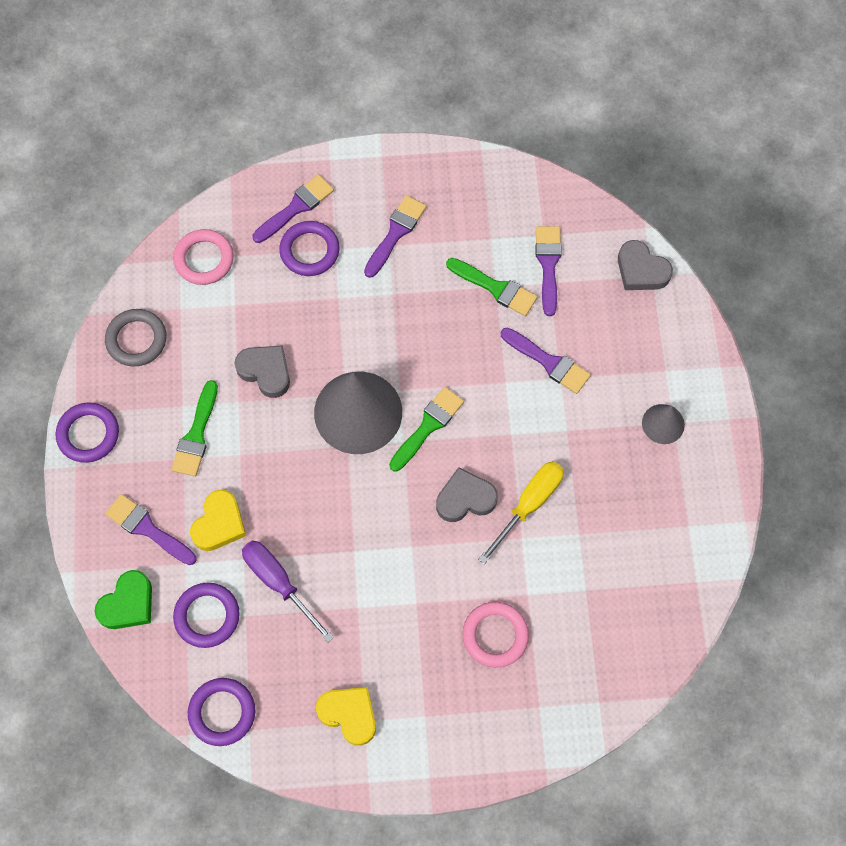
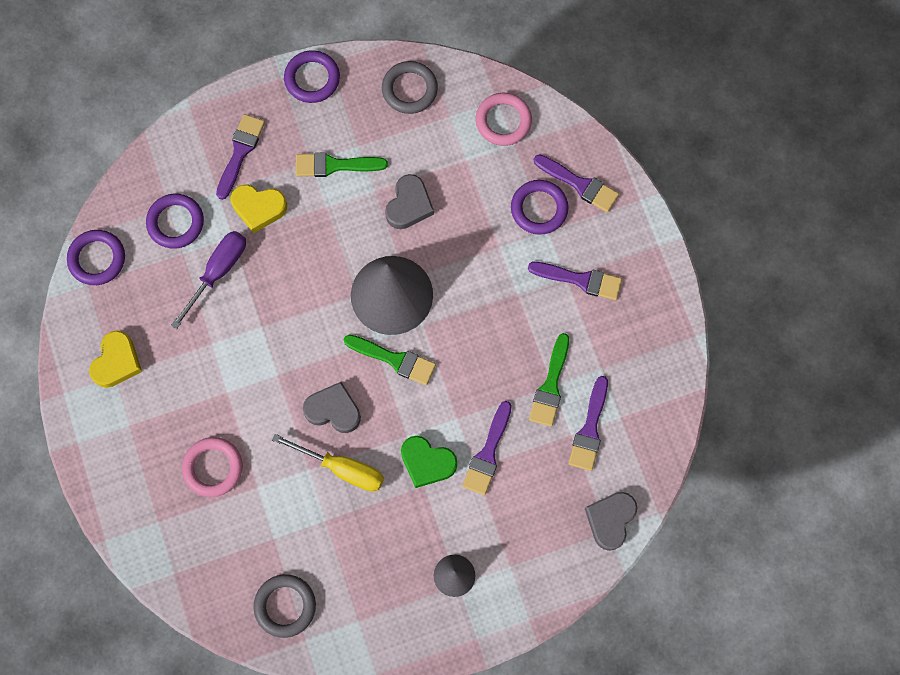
camera: 75 degrees right, 5 degrees up
green heart [94,570,152,629] -> green heart moved to [401,436,457,488]
grey heart [436,467,498,522] -> grey heart turned 45 degrees counterclockwise [303,382,361,433]
purple brush [535,226,562,316] -> purple brush turned 120 degrees clockwise [569,376,608,471]
none -> grey ring [254,574,316,638]

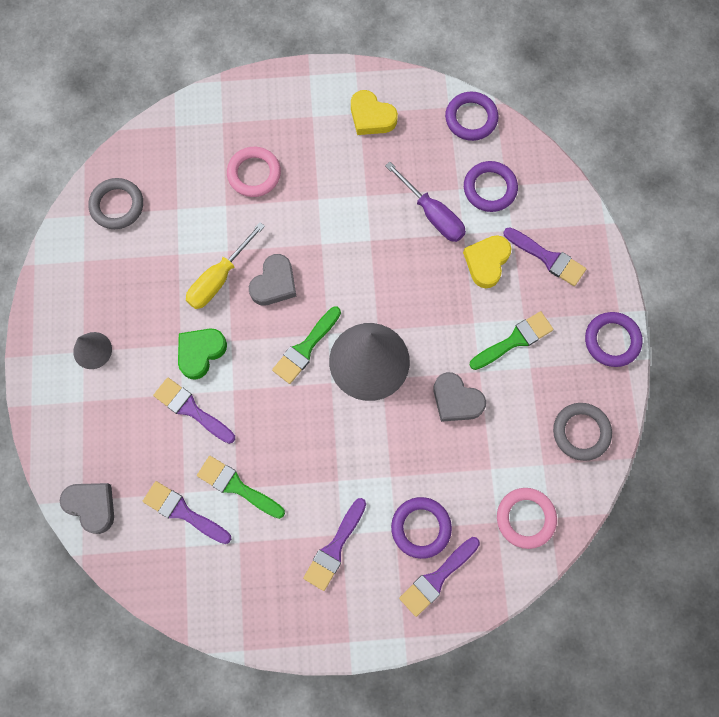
camera: 105 degrees right, 0 degrees up
green brush [296,152,388,177] -> green brush turned 45 degrees clockwise [470,311,553,370]

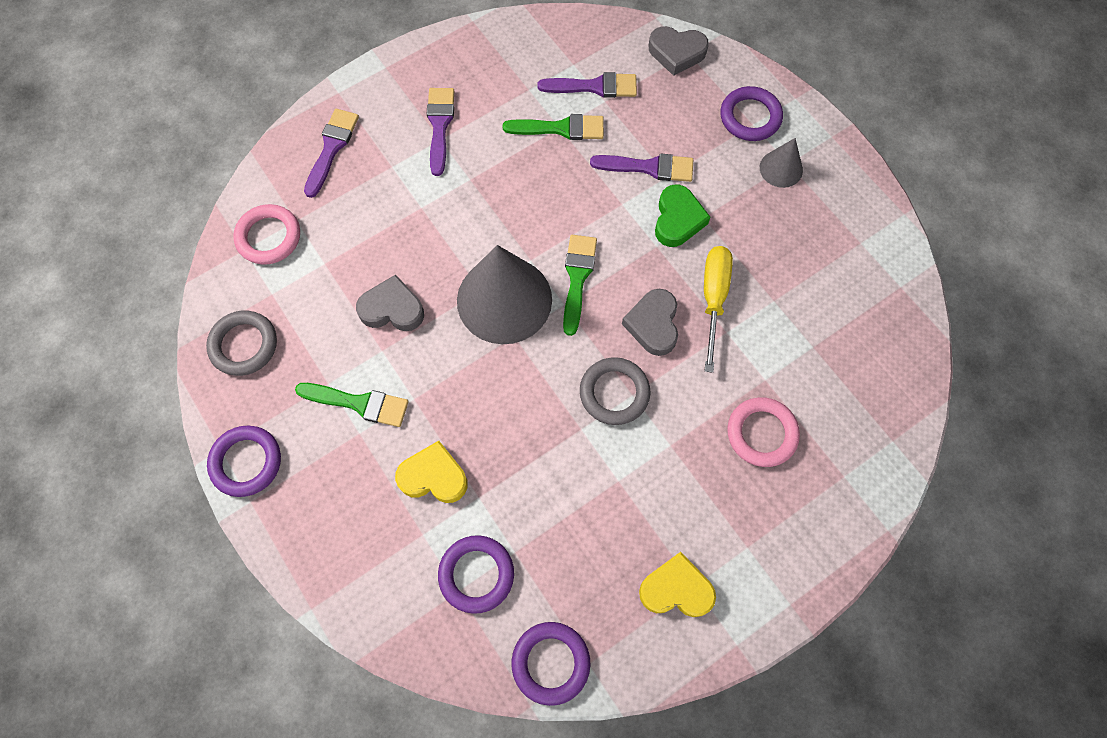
camera: 150 degrees right, 5 degrees down
grey ring [88,178,143,229] -> grey ring moved to [580,357,651,425]
purple screwdriver [385,162,466,242] -> none
purple ring [391,497,452,559] -> purple ring moved to [720,86,783,141]
yellow heart [463,235,511,288] -> yellow heart turned 75 degrees counterclockwise [395,441,468,503]
green brush [470,311,553,370] -> green brush turned 105 degrees counterclockwise [295,383,409,427]
purple brush [503,227,586,286] -> none

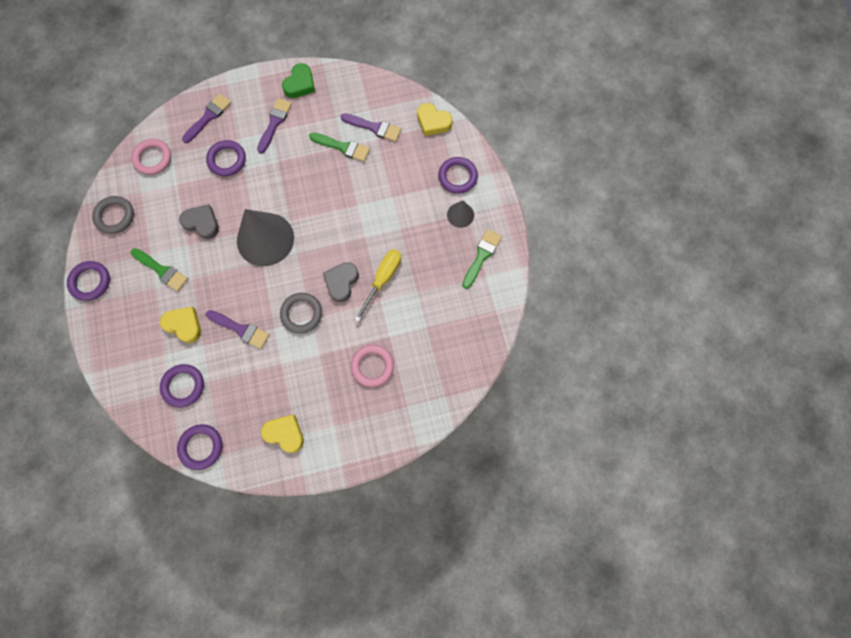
camera: 20 degrees right, 5 degrees up
green brush [563,235,597,336] -> green brush moved to [462,229,502,289]
purple brush [590,154,693,182] -> purple brush moved to [206,310,270,349]
grey heart [648,26,709,76] -> yellow heart [417,103,453,136]
green heart [655,185,711,247] -> green heart moved to [282,63,315,98]
none -> purple ring [206,140,246,176]

